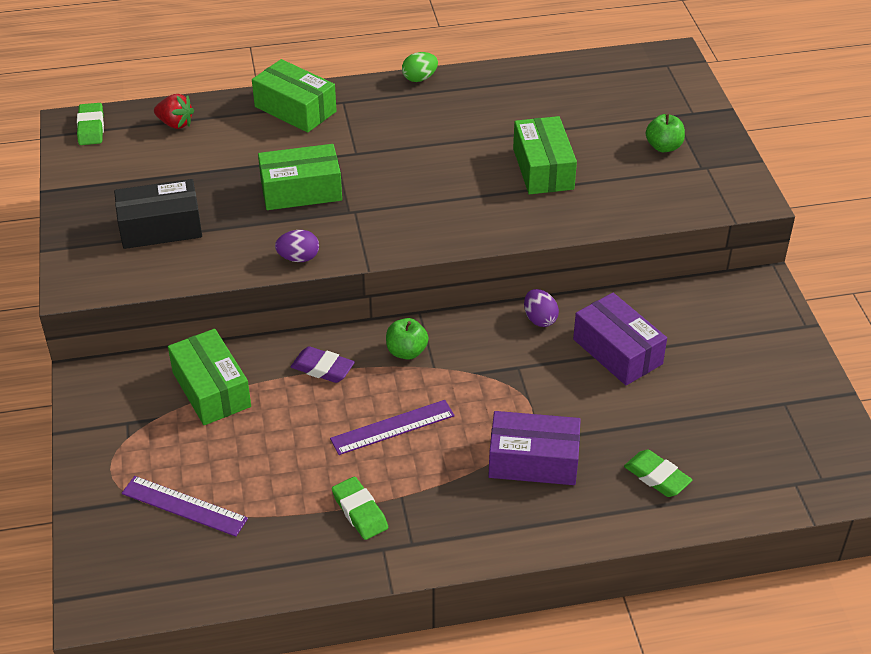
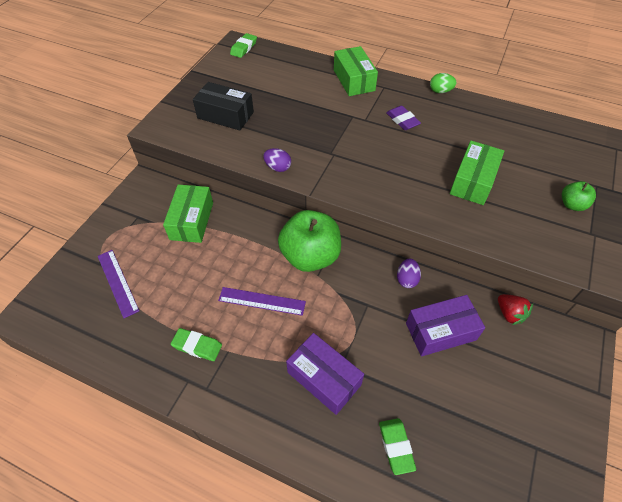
camera: 35 degrees right, 10 degrees up
red strawberry [154,94,194,129] -> red strawberry moved to [498,294,533,325]
green box [258,144,342,210] -> none
purple eraser [291,346,355,383] -> purple eraser moved to [386,106,421,130]
green eraser [332,477,388,540] -> green eraser turned 75 degrees counterclockwise [171,328,222,361]
green apple [386,318,429,360] -> green apple [278,210,341,272], size x2.10
purple box [573,293,667,385] -> purple box turned 75 degrees clockwise [406,295,485,356]

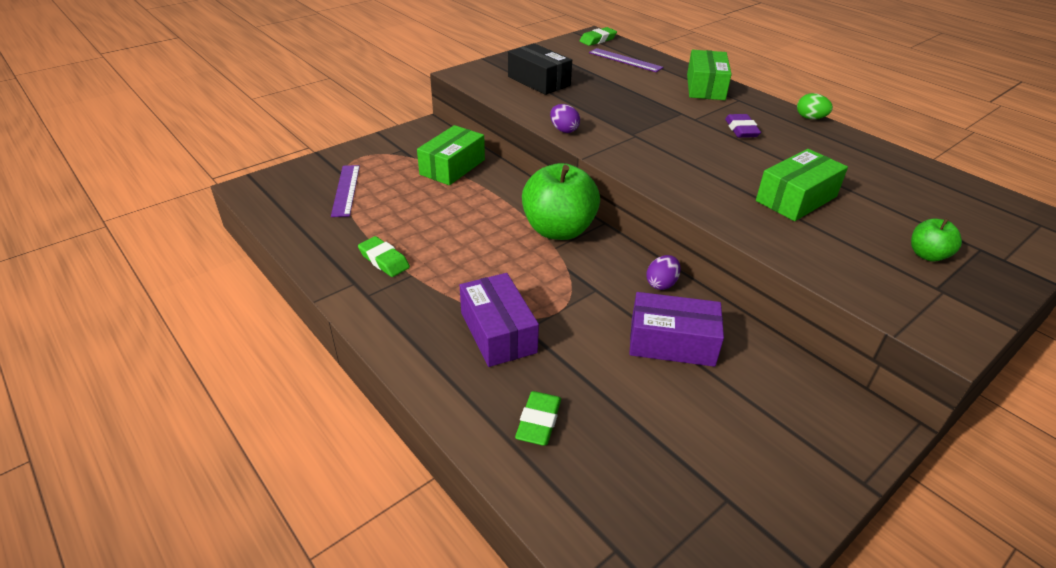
camera: 25 degrees right, 15 degrees down
purple ruler [218,287,306,316] -> purple ruler moved to [589,48,663,72]
red strawberry [498,294,533,325] -> none

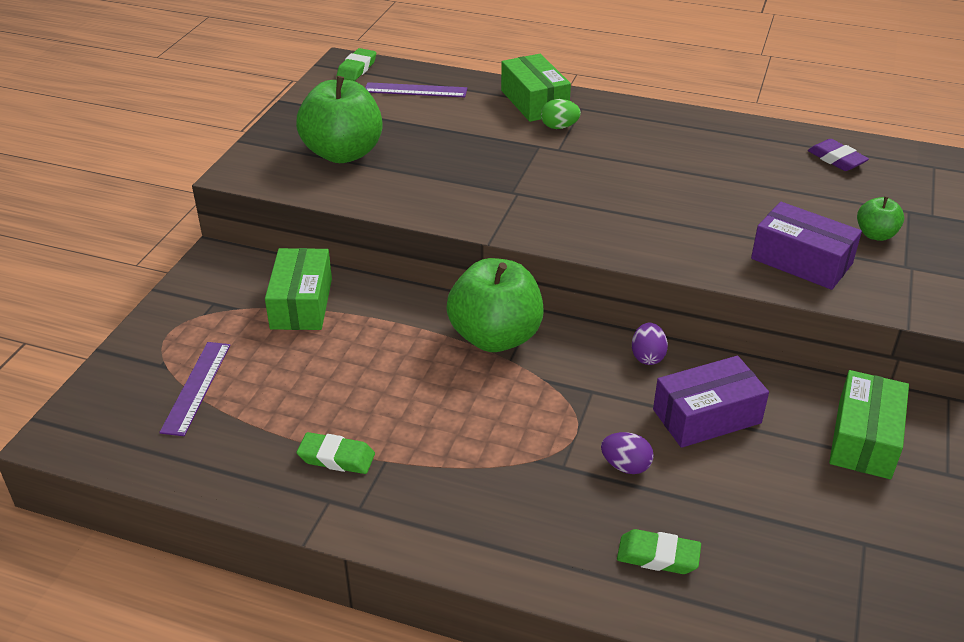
camera: 30 degrees left, 0 degrees up
purple ruler [331,165,360,217] -> purple ruler turned 45 degrees clockwise [159,342,230,436]
purple box [460,273,539,367] -> purple box moved to [751,202,862,290]
black box [508,43,572,95] -> green apple [296,76,382,163]
green eraser [515,391,561,446] -> green eraser turned 60 degrees counterclockwise [617,529,701,574]
purple egg [550,104,580,133] -> purple egg moved to [601,432,654,474]
purple eraser [725,114,761,138] -> purple eraser moved to [808,139,869,171]
green box [756,149,848,221] -> green box moved to [829,370,909,479]
green egg [797,93,833,119] -> green egg moved to [541,99,581,129]

